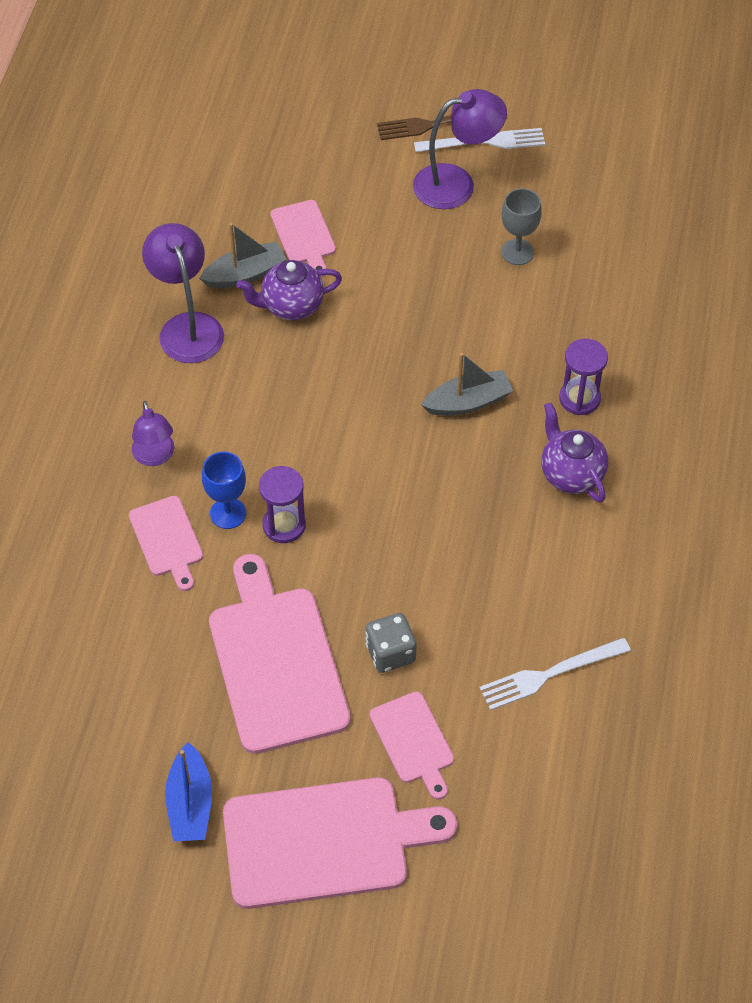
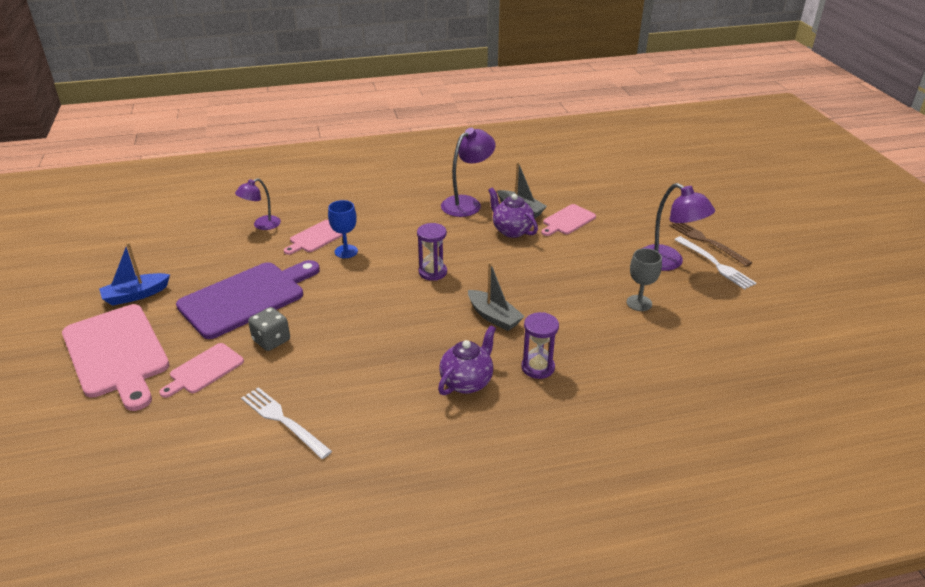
camera: 65 degrees right, 20 degrees down
purple lamp [132,401,174,466] -> purple lamp moved to [235,178,281,230]
pink cutting board [209,554,351,754] -> purple cutting board [176,260,320,339]
purple hourglass [259,466,306,543] -> purple hourglass moved to [417,223,447,281]

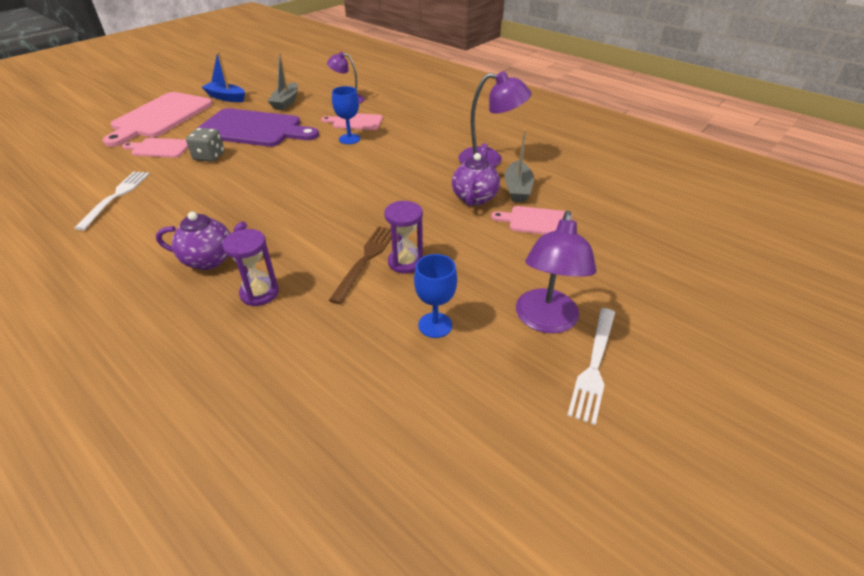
camera: 55 degrees right, 5 degrees up
purple hourglass [417,223,447,281] -> purple hourglass moved to [384,201,423,274]
grey boat [468,262,525,331] -> grey boat moved to [268,52,298,110]
grey goblet [627,248,662,311] -> blue goblet [414,254,457,338]
brown fork [670,223,752,267] -> brown fork moved to [329,226,392,304]

